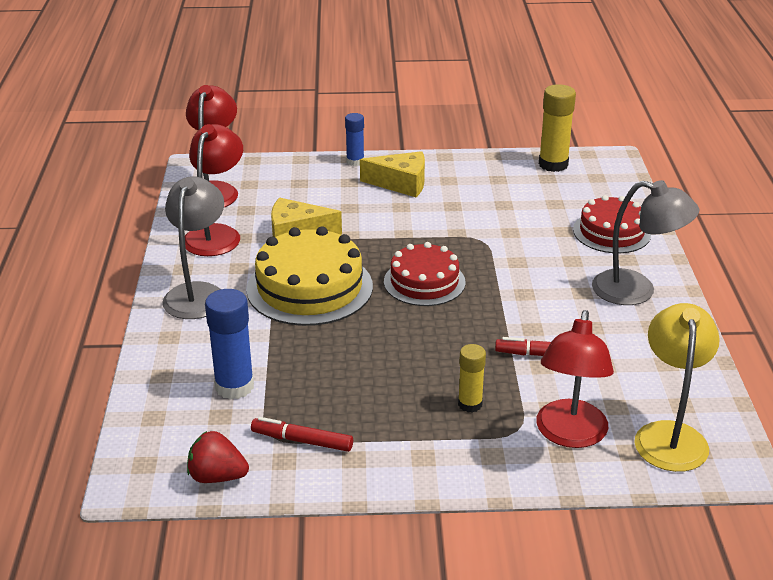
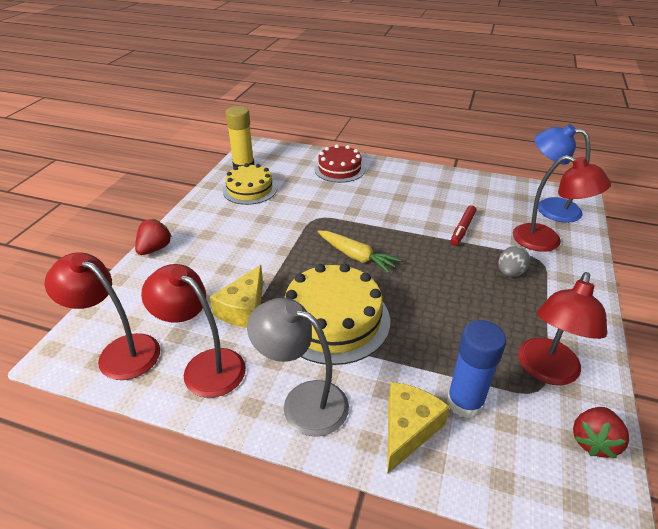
camera: 70 degrees left, 5 degrees up
red marker [251,417,353,452] -> red lamp [518,272,607,385]
blue glue stick [345,113,364,166] -> red strawberry [135,219,172,255]
yellow cheese [360,151,425,197] -> yellow cheese moved to [387,382,450,474]
red cake [384,242,466,306] -> yellow carrot [318,231,401,273]
yellow glue stick [458,344,486,413] -> grey egg [499,246,530,277]
grey lamp [592,180,699,305] -> none
yellow lamp [635,303,720,472] -> blue lamp [534,124,591,223]
none -> yellow cake [223,163,277,205]

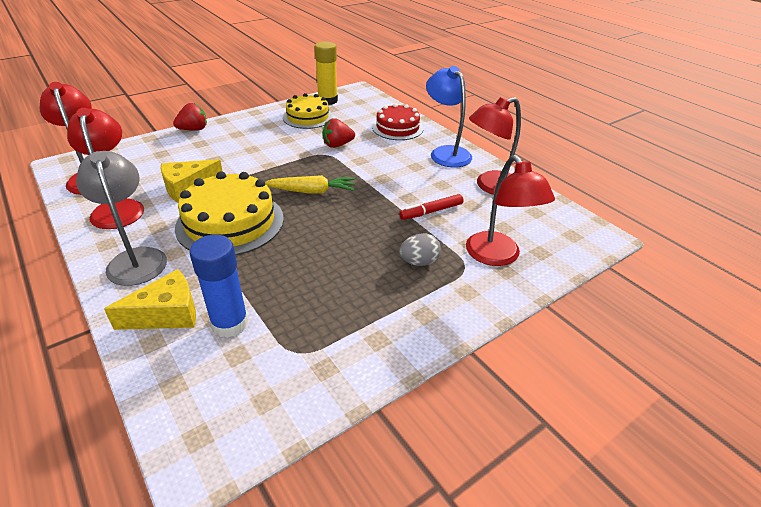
camera: 35 degrees right, 0 degrees up
yellow carrot [318,231,401,273] -> yellow carrot turned 75 degrees counterclockwise [265,175,355,193]
red lamp [518,272,607,385] -> red lamp moved to [469,97,521,195]
blue lamp [534,124,591,223] -> blue lamp moved to [426,66,472,167]
red strawberry [573,407,629,458] -> red strawberry moved to [323,118,355,148]

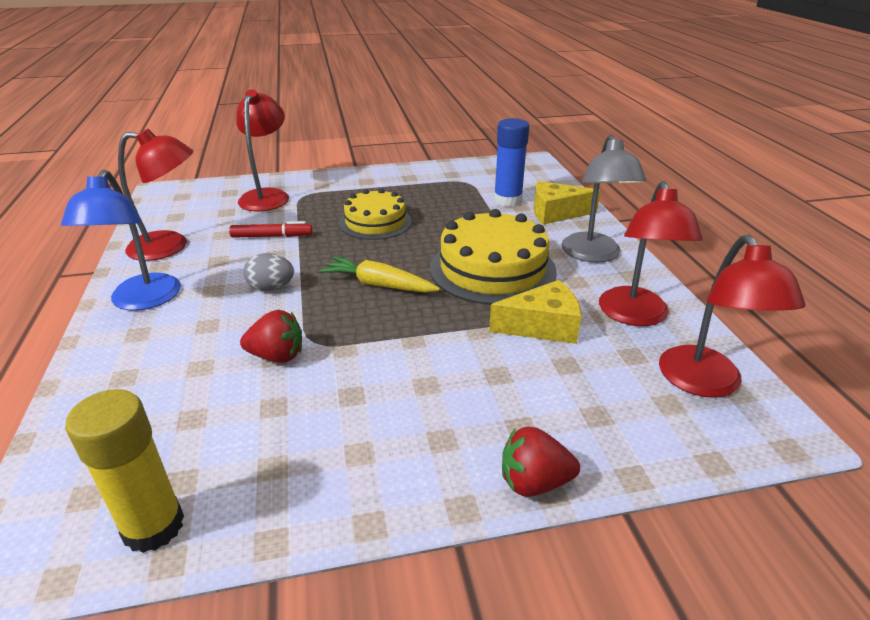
camera: 155 degrees left, 5 degrees down
yellow cake [283,93,333,129] -> yellow cake moved to [339,188,412,240]
red cake [372,103,423,140] -> none
grey egg [399,233,441,266] -> grey egg moved to [243,253,294,291]

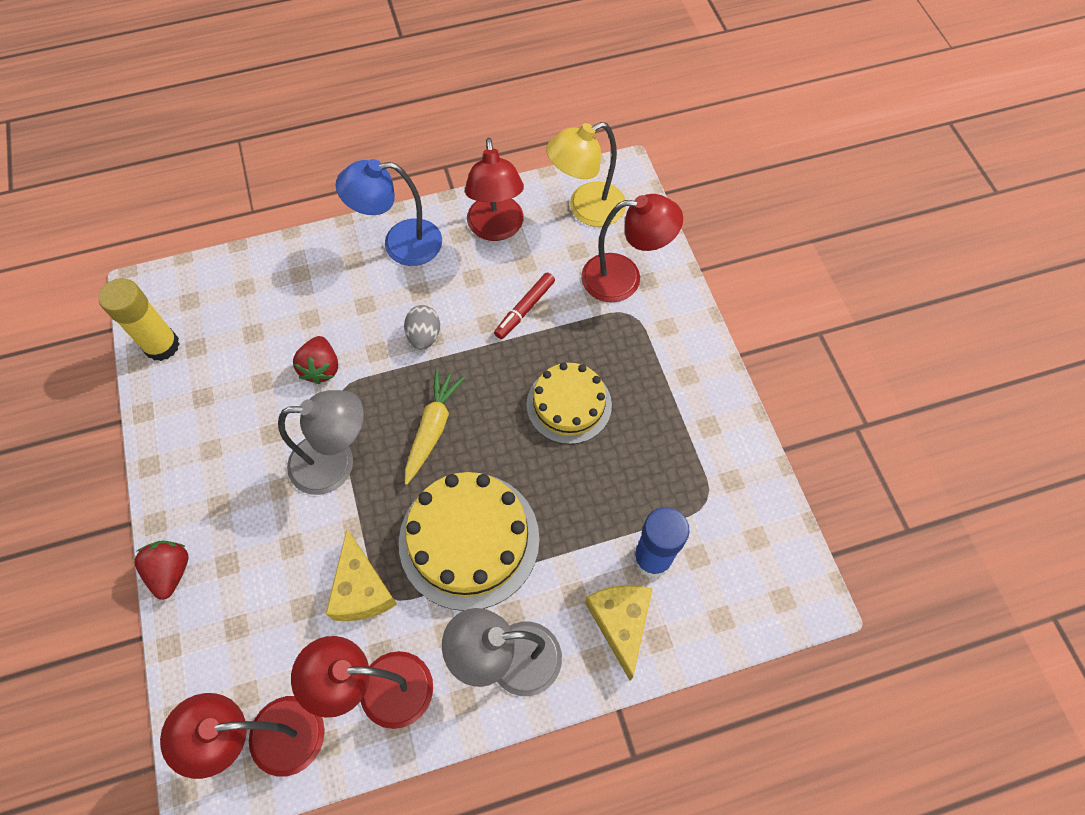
camera: 85 degrees right, 30 degrees up
red marker [229,221,313,238] -> red marker turned 45 degrees clockwise [494,273,555,339]
none -> grey lamp [278,390,364,495]
none -> yellow lamp [546,122,626,227]

